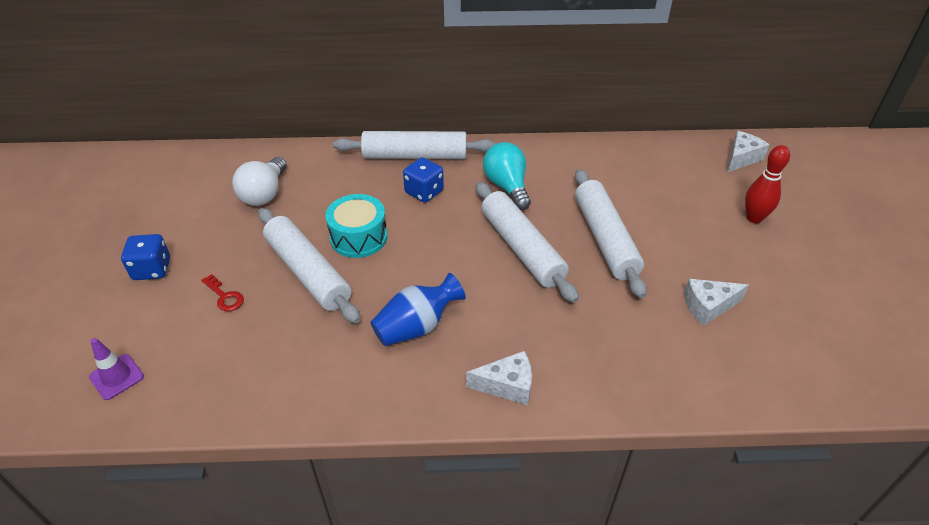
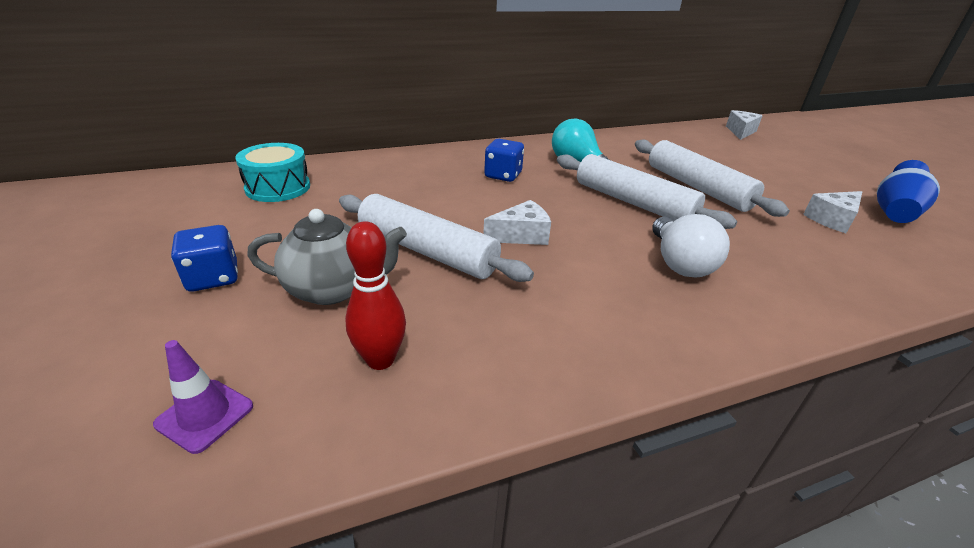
camera: 20 degrees left, 10 degrees down
red key [201,274,244,311] -> grey teapot [247,209,407,305]
white light bulb [232,157,287,206] -> white light bulb moved to [652,214,730,278]
turquoise drum [325,194,387,258] -> turquoise drum moved to [236,143,310,202]
white rolling pin [333,131,496,159] -> none
blue vase [370,273,466,346] -> blue vase moved to [877,160,940,223]
white cheese [466,351,532,405] -> white cheese moved to [483,200,551,245]
red bowling pin [745,145,790,223] -> red bowling pin moved to [345,221,406,370]

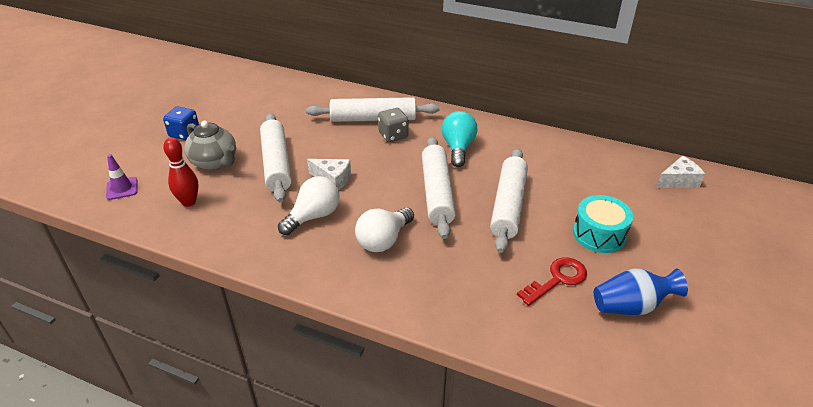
camera: 45 degrees right, 5 degrees up
turquoise drum [236,143,310,202] -> turquoise drum moved to [573,195,633,253]
blue dice [484,139,524,182] -> grey dice [378,108,409,142]
white cheese [803,191,862,233] -> red key [517,257,587,306]
none -> white light bulb [278,176,340,235]
none -> white rolling pin [306,97,440,122]

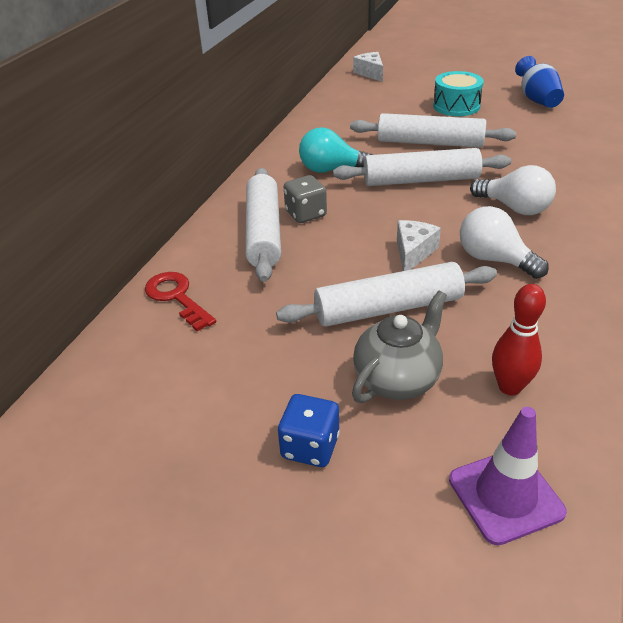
camera: 90 degrees left, 0 degrees up
purple traffic cone [106,154,138,200] -> purple traffic cone [449,407,567,545], size x1.54
red key [517,257,587,306] -> red key moved to [145,272,216,331]

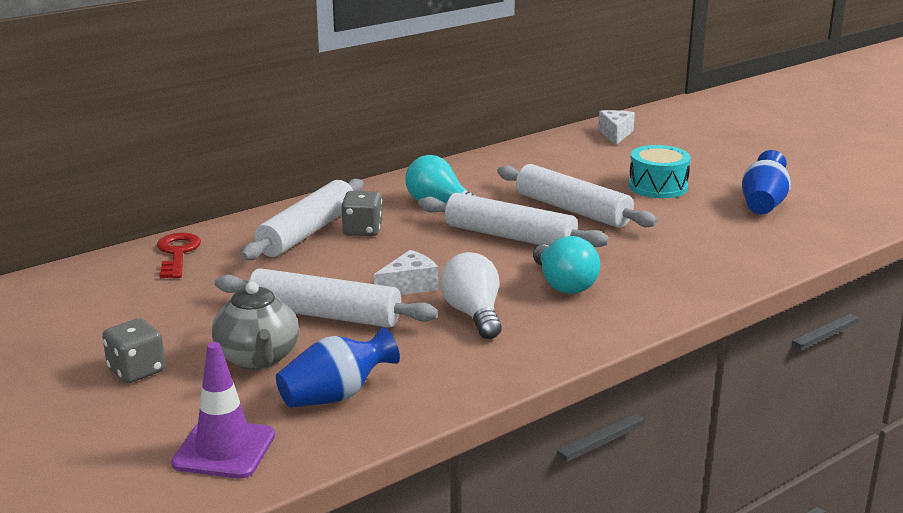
camera: 30 degrees right, 15 degrees down
blue dice [278,394,340,467] -> grey dice [102,318,165,383]
grey teapot [352,290,447,403] -> grey teapot turned 90 degrees clockwise [212,282,299,370]
white light bulb [470,165,556,215] -> turquoise light bulb [533,236,600,294]
red bowling pin [492,284,546,395] -> blue vase [276,327,400,408]

